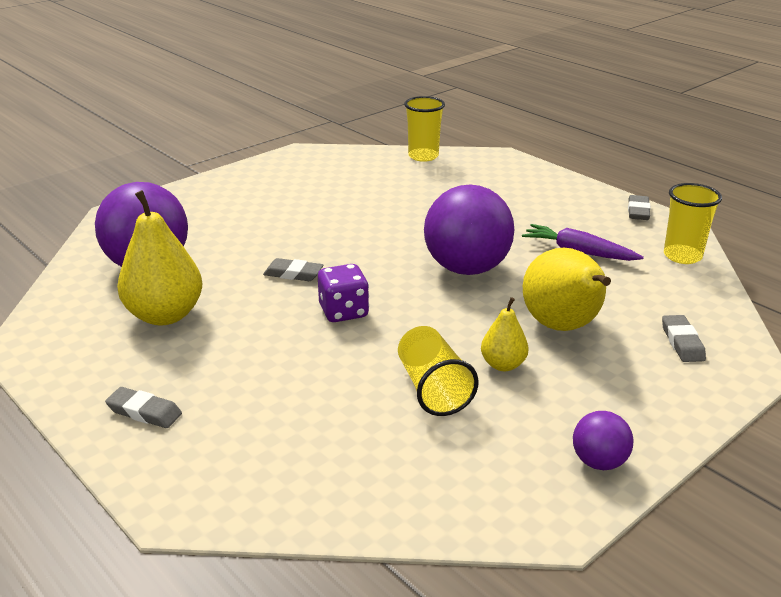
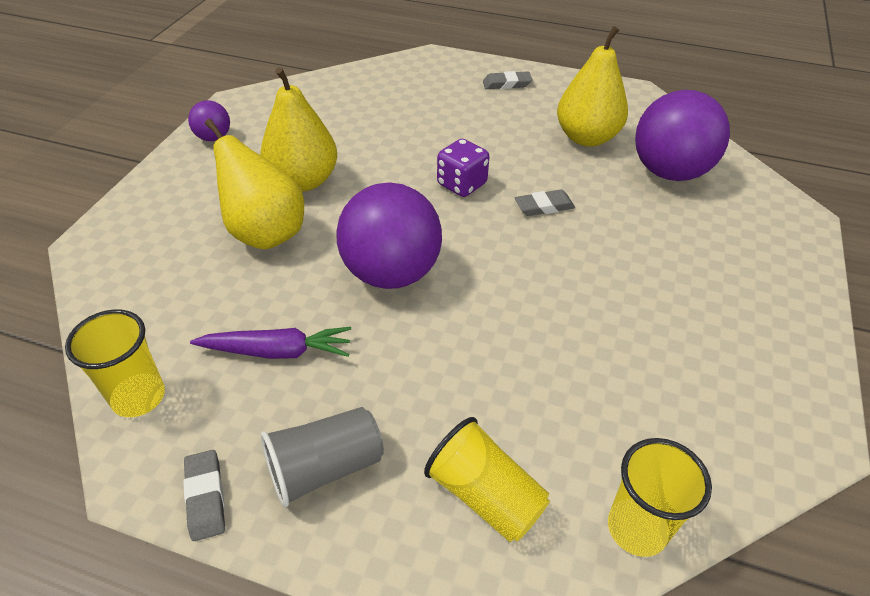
camera: 150 degrees right, 15 degrees up
yellow cup [398,326,478,416] -> yellow cup moved to [424,417,550,542]
yellow pear [481,297,529,371] -> yellow pear [260,67,337,192], size x1.87
grey eraser [662,315,706,362] -> none
none -> grey cup [261,407,384,507]

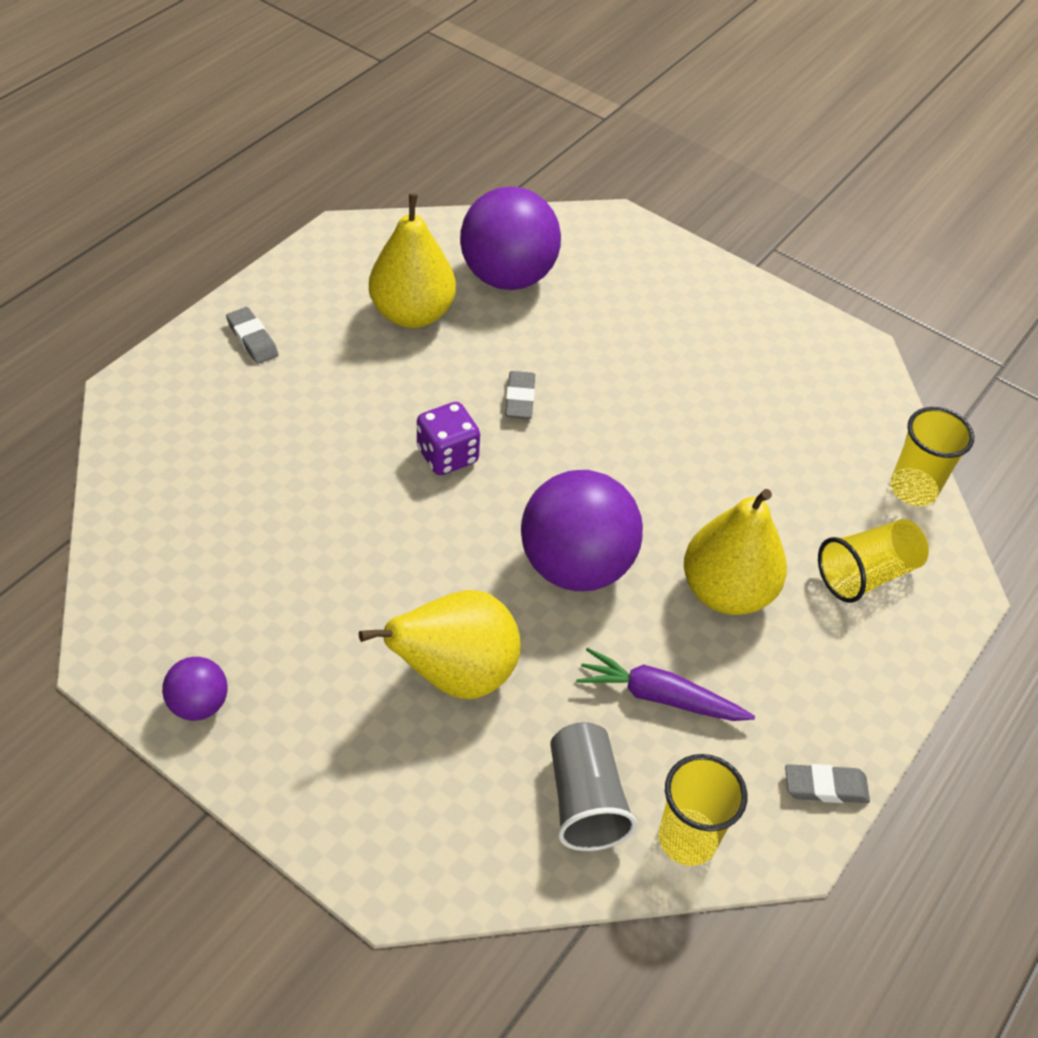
camera: 75 degrees left, 5 degrees up
purple carrot [190,327,351,359] -> purple carrot turned 90 degrees counterclockwise [576,648,755,721]
yellow pear [260,67,337,192] -> yellow pear moved to [684,489,787,615]
grey cup [261,407,384,507] -> grey cup moved to [550,722,637,851]
grey eraser [483,71,533,89] -> grey eraser turned 45 degrees counterclockwise [226,307,278,364]

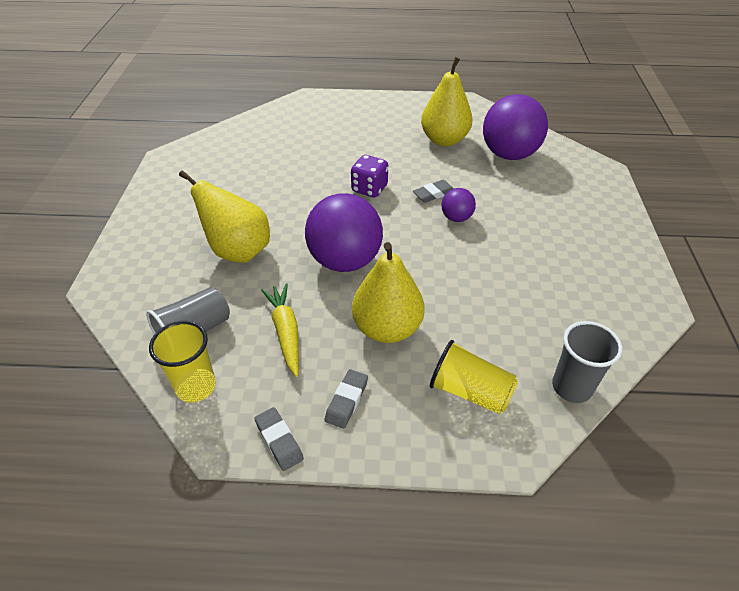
camera: 60 degrees right, 5 degrees down
purple ball [162,657,228,721] -> purple ball moved to [441,188,476,222]
grey eraser [226,307,278,364] -> grey eraser moved to [325,369,368,429]
purple carrot [576,648,755,721] -> yellow carrot [261,283,299,377]
yellow cup [890,407,974,506] -> grey cup [552,321,623,403]

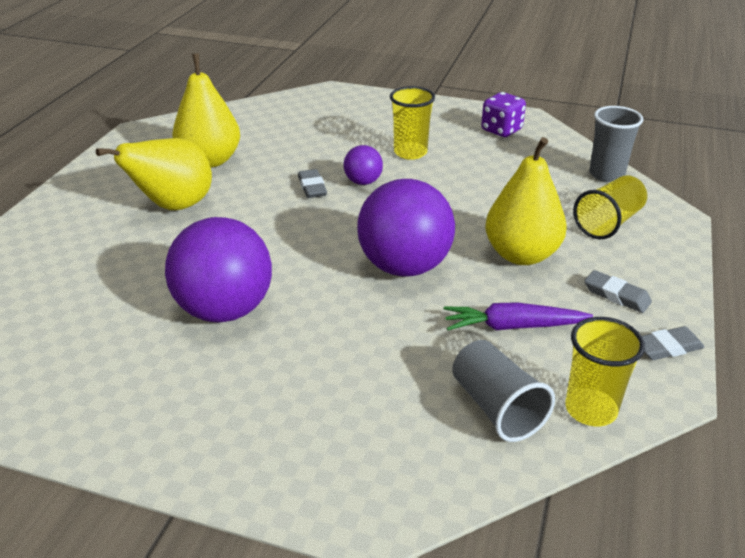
camera: 75 degrees left, 10 degrees down
yellow pear [179,170,270,263] -> yellow pear moved to [96,138,212,210]
yellow carrot [261,283,299,377] -> purple carrot [444,302,593,330]
purple dice [351,155,388,198] -> purple dice moved to [481,92,526,137]
purple ball [483,94,548,160] -> purple ball moved to [165,217,272,322]
none -> yellow cup [390,86,435,160]

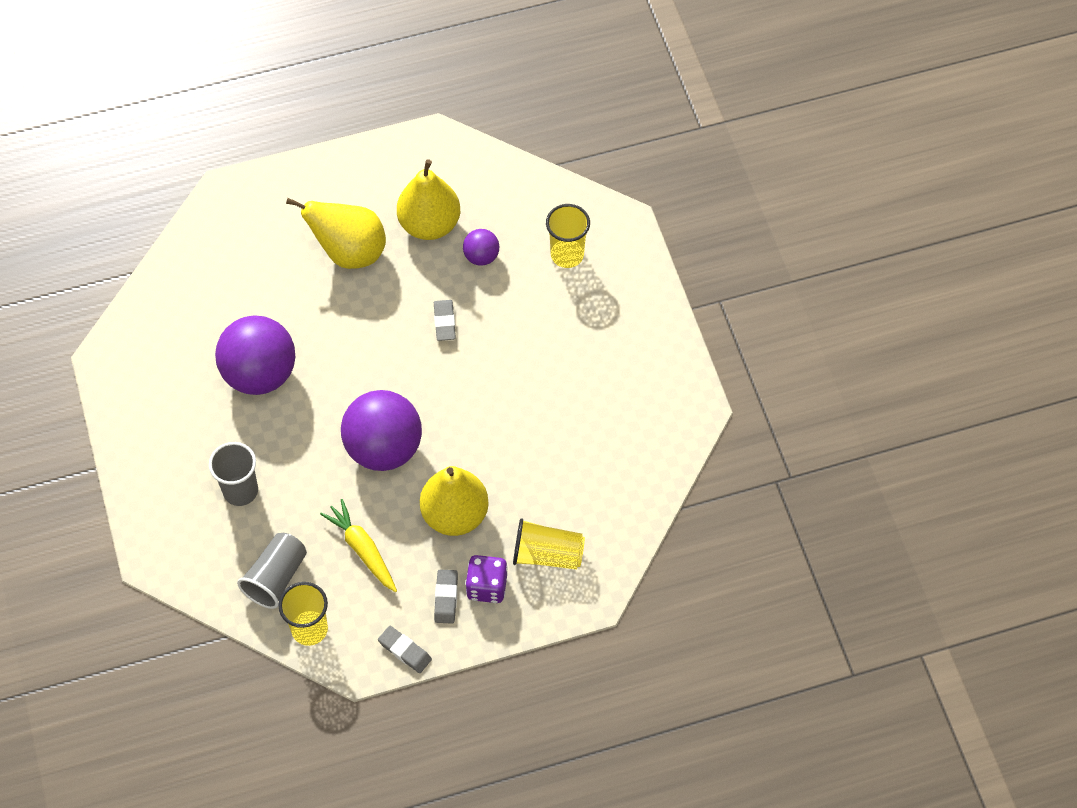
camera: 55 degrees right, 25 degrees up
grey eraser [298,169,327,198] -> grey eraser turned 45 degrees counterclockwise [434,300,456,341]
purple ball [344,145,383,185] -> purple ball moved to [463,229,499,266]
yellow cup [390,86,435,160] -> yellow cup moved to [546,204,590,268]
purple carrot [444,302,593,330] -> yellow carrot [320,499,397,592]
purple dice [481,92,526,137] -> purple dice moved to [465,555,508,603]
grey cup [589,106,644,182] -> grey cup moved to [209,442,258,506]

